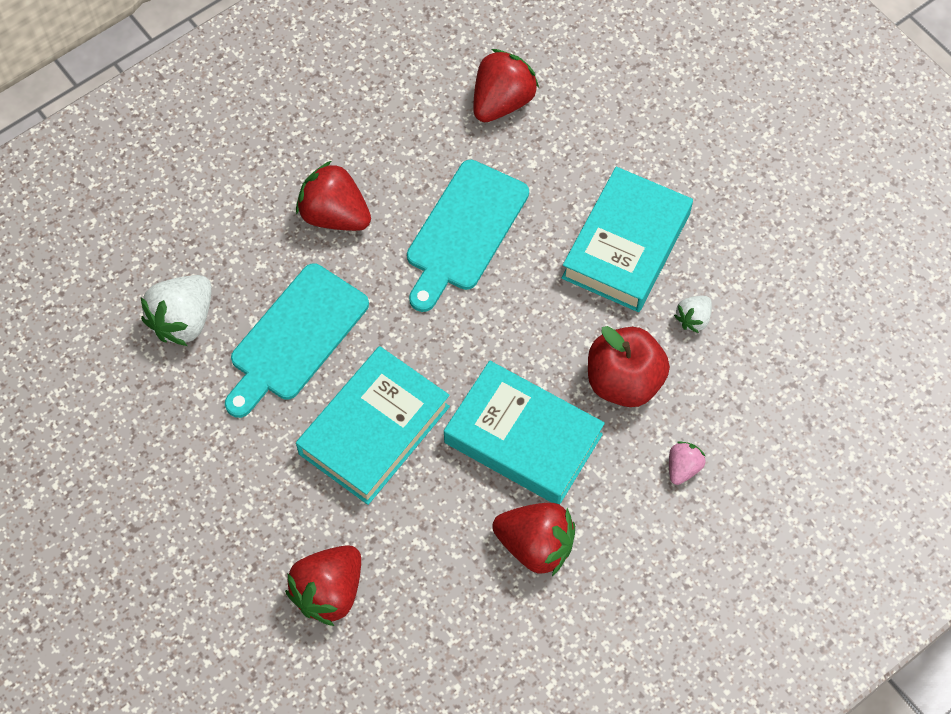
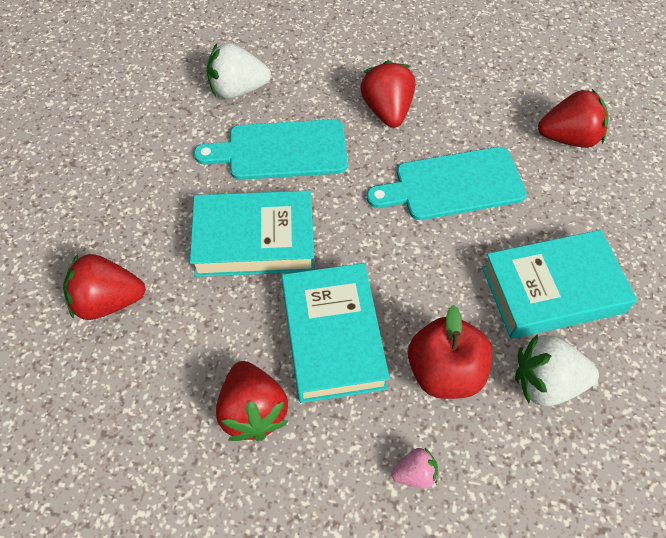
camera: 50 degrees right, 5 degrees down
white strawberry [674,296,712,333] -> white strawberry [515,334,599,406], size x1.86

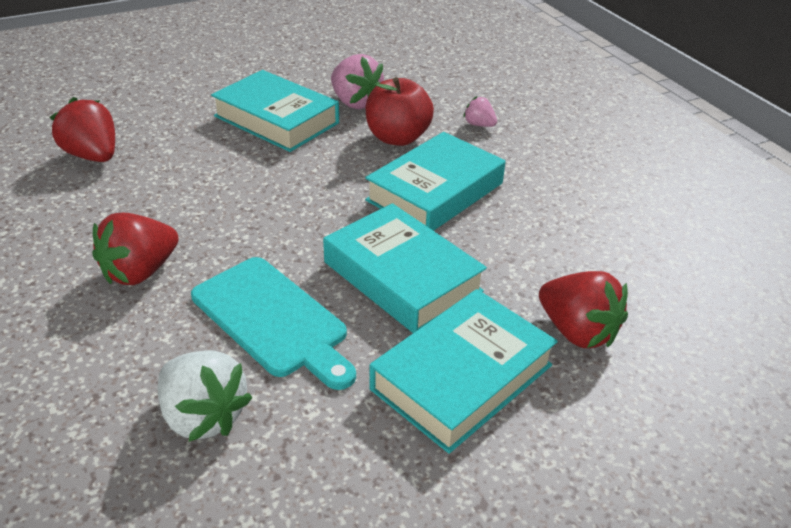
camera: 130 degrees left, 20 degrees down
red strawberry [216,361,289,441] -> none
turquoise cutting board [367,147,527,220] -> none
white strawberry [515,334,599,406] -> pink strawberry [331,54,384,109]
none -> turquoise book [369,289,558,454]

